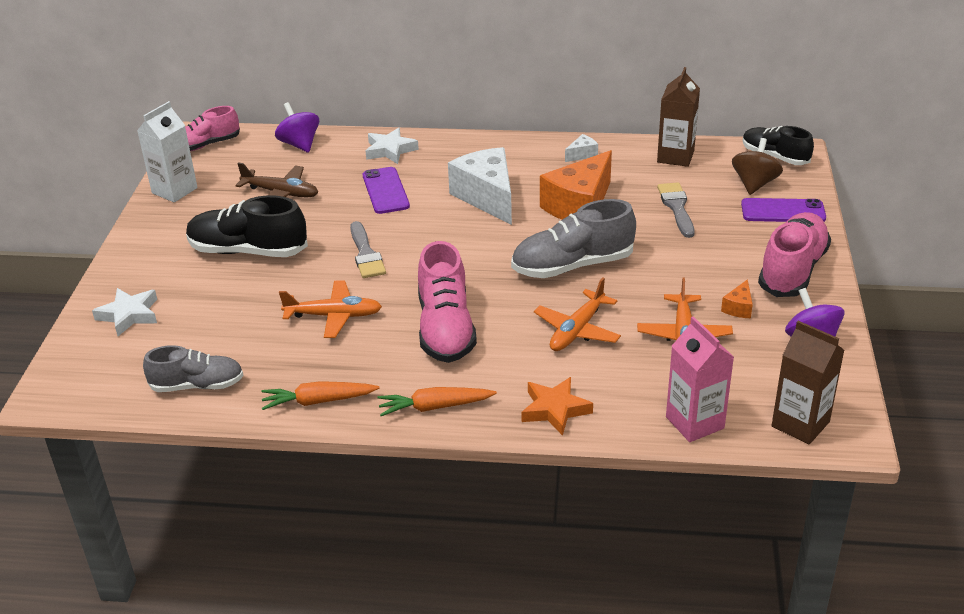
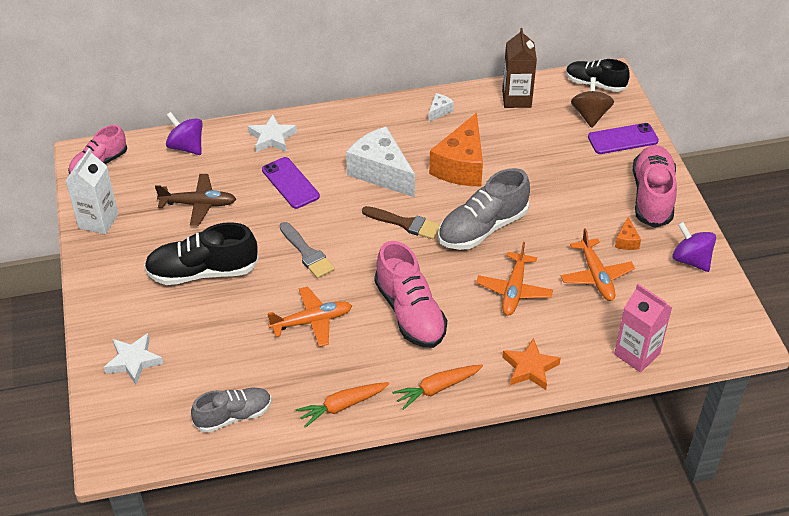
camera: 20 degrees left, 10 degrees up
grey brush [657,182,695,238] -> none
brown carton [772,321,845,445] -> none
none -> brown brush [362,206,440,239]

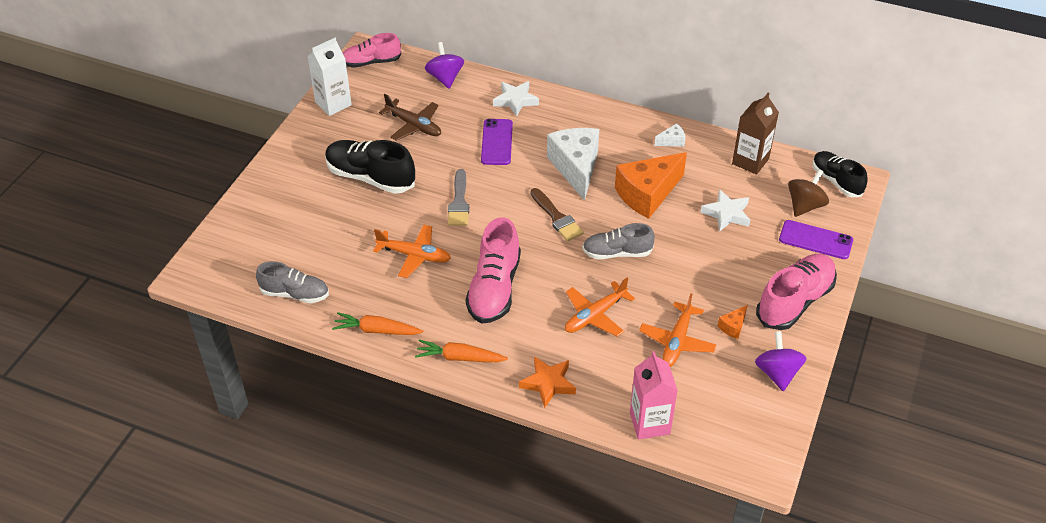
camera: 35 degrees right, 0 degrees up
white star [104,333,163,385] -> white star moved to [700,189,750,232]
grey shoe [438,168,530,250] -> grey shoe [582,223,655,259], size x0.66

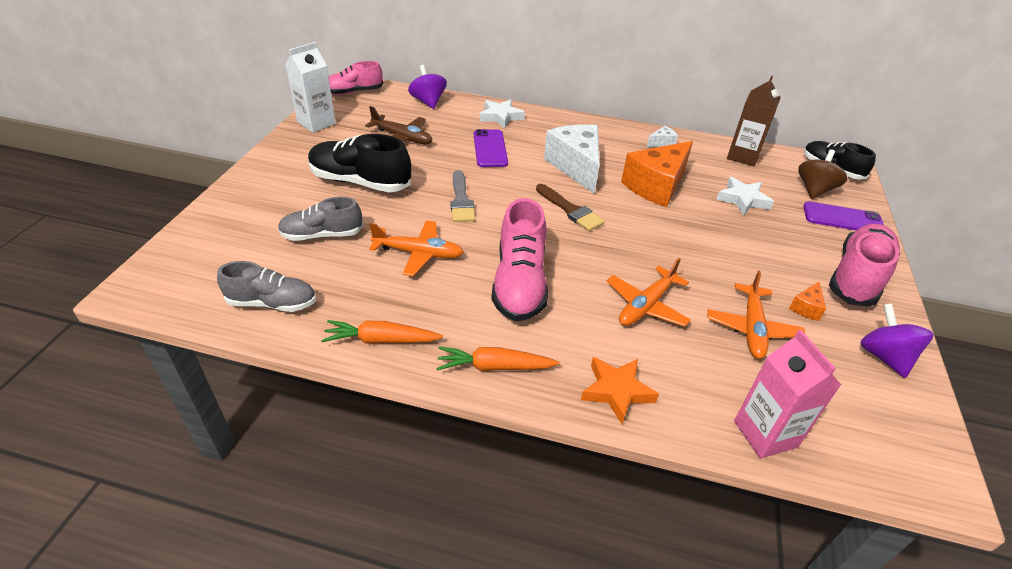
camera: 10 degrees left, 5 degrees down
grey shoe [582,223,655,259] -> grey shoe moved to [278,197,363,241]

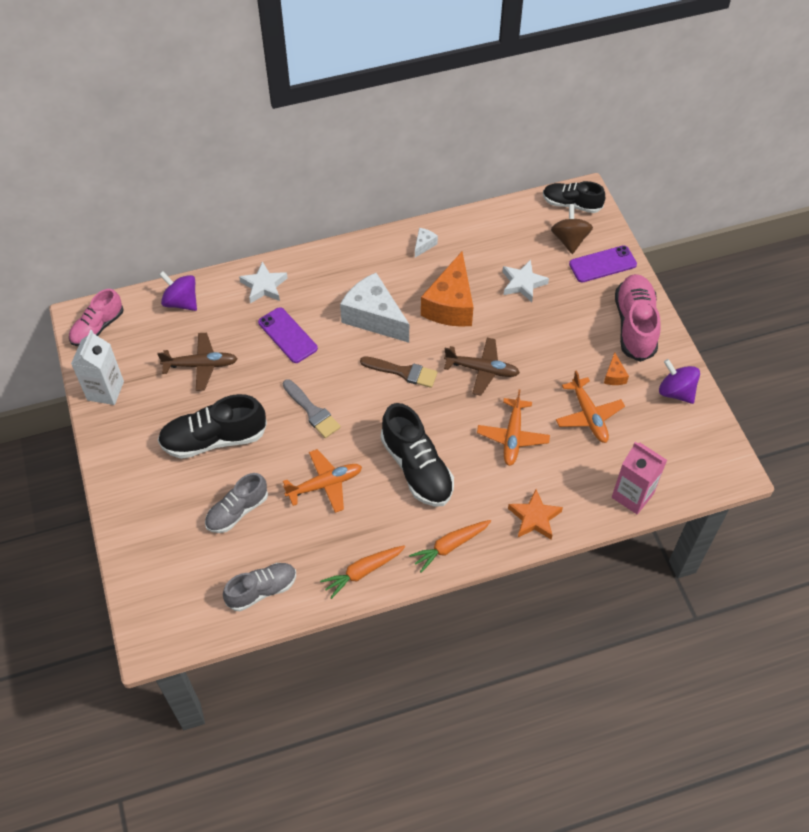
camera: 30 degrees left, 15 degrees up
pink shoe [491,198,548,322] -> black shoe [381,403,454,507]
brown carton [727,75,781,166] -> none
none -> brown plane [444,338,520,396]

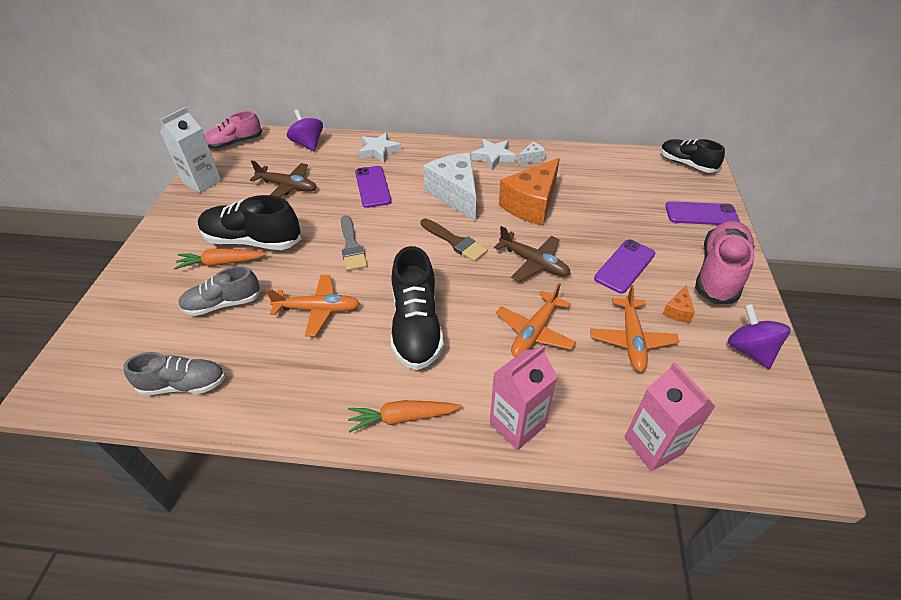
camera: 25 degrees right, 10 degrees down
orange carrot [320,545,405,599] -> orange carrot moved to [174,248,267,270]
white star [503,260,549,302] -> white star moved to [471,139,516,170]
orange star [508,489,563,540] -> pink carton [490,345,557,450]
brown spinning top [551,204,593,254] -> none
none -> purple phone [594,240,655,294]

